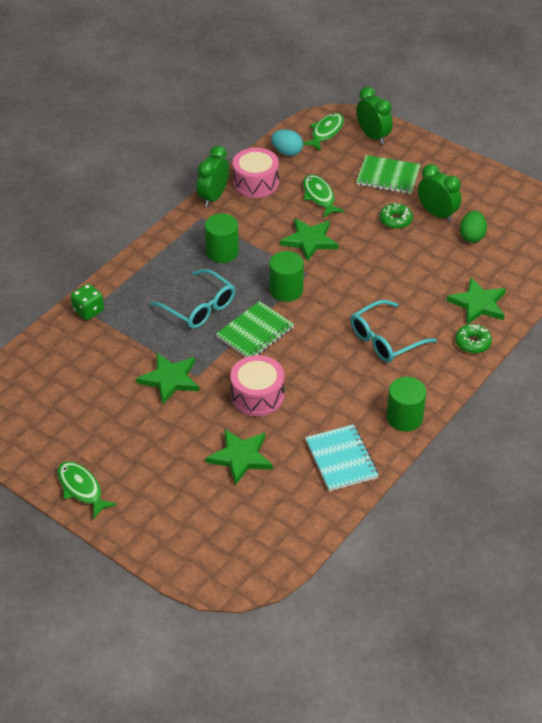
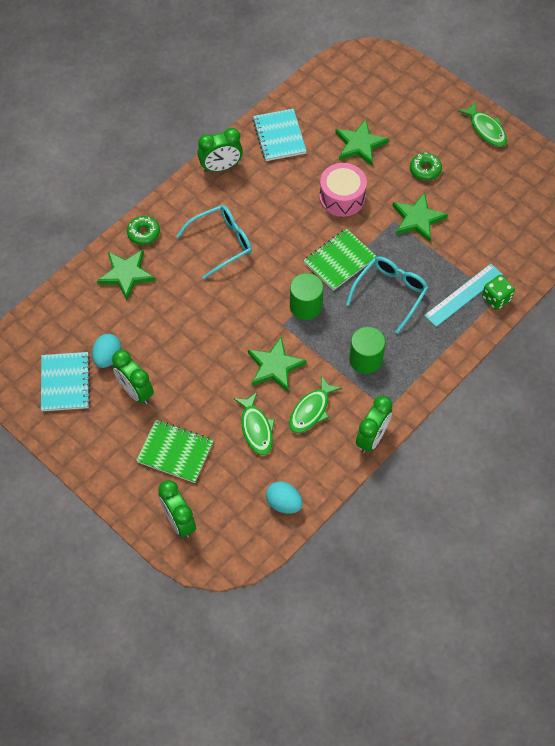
camera: 175 degrees left, 15 degrees up
turquoise glasses [150,269,235,329] -> turquoise glasses turned 75 degrees clockwise [346,257,428,334]
pink drum [233,148,279,198] -> none
green fish [303,113,344,151] -> green fish moved to [289,375,342,433]
green donut [379,203,413,229] -> green donut moved to [410,153,442,181]
green cylinder [387,377,426,432] -> green clock [197,128,243,172]
green egg [460,211,487,243] -> turquoise egg [92,334,121,368]
none -> turquoise notebook [41,352,91,411]
none -> turquoise ruler [424,264,503,327]

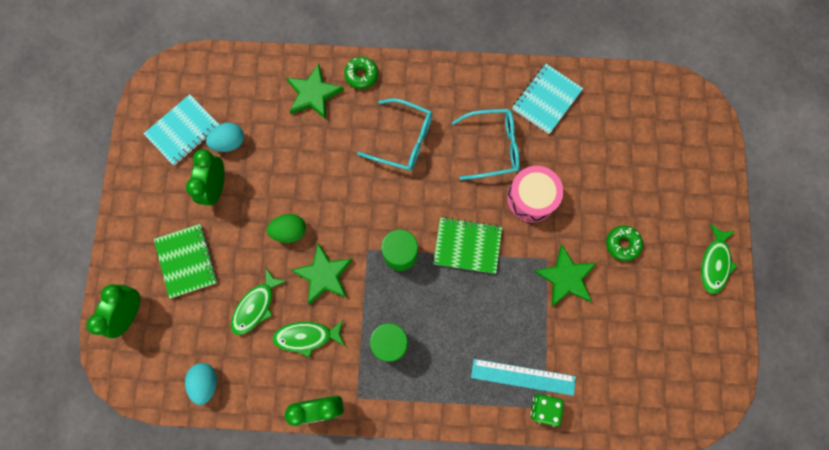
camera: 50 degrees right, 15 degrees up
green clock [197,128,243,172] -> none
green star [335,119,389,166] -> none
turquoise glasses [346,257,428,334] -> turquoise glasses moved to [452,109,520,180]
none -> green egg [267,214,306,243]

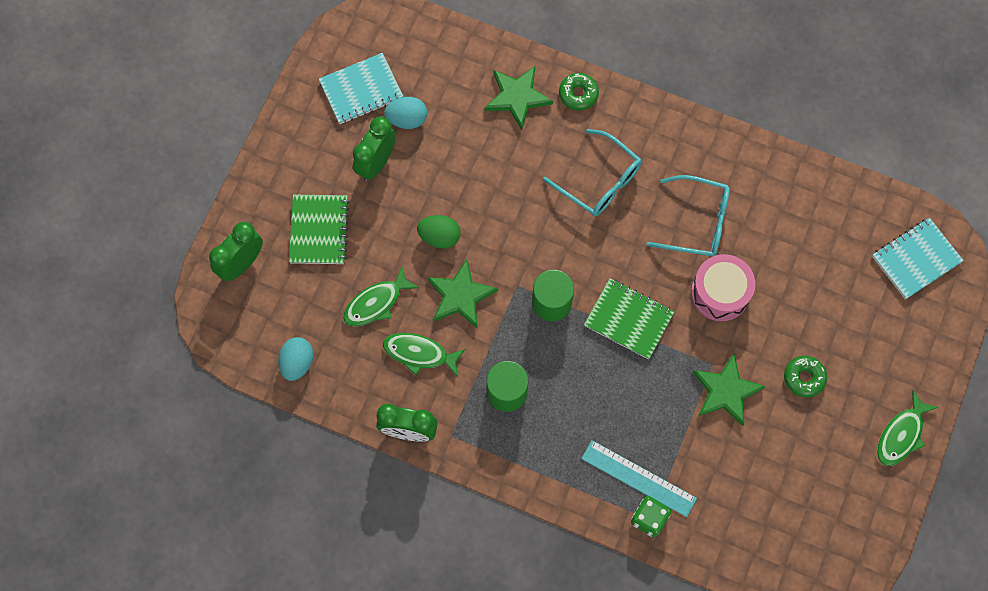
camera: 20 degrees right, 5 degrees down
turquoise notebook [512,64,583,134] -> turquoise notebook moved to [872,218,964,299]

